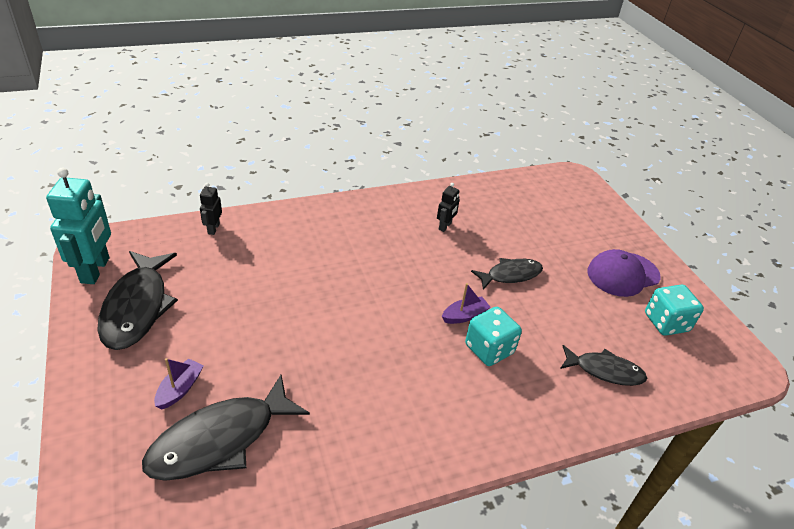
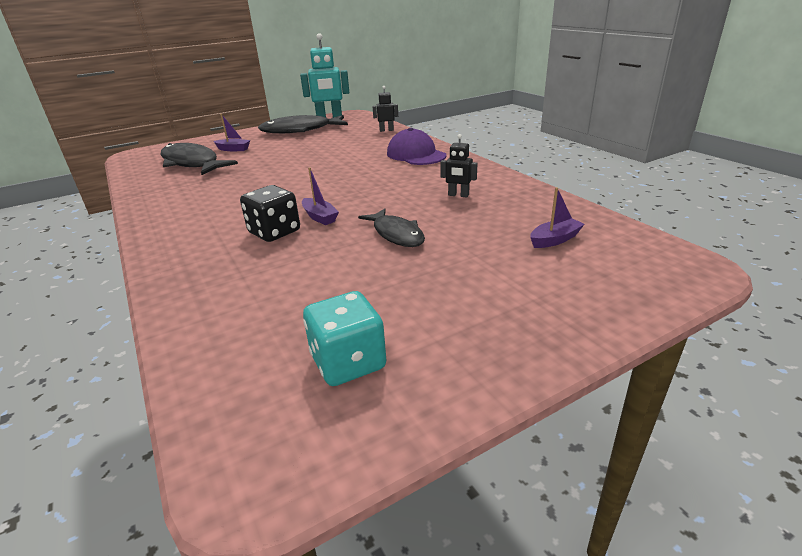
camera: 85 degrees right, 10 degrees down
turquoise dice [465,307,522,366] -> black dice [240,185,300,242]
black fish [560,345,647,386] -> none
purple cap [587,249,661,297] -> purple cap moved to [387,128,446,165]
none -> purple boat [531,187,584,248]

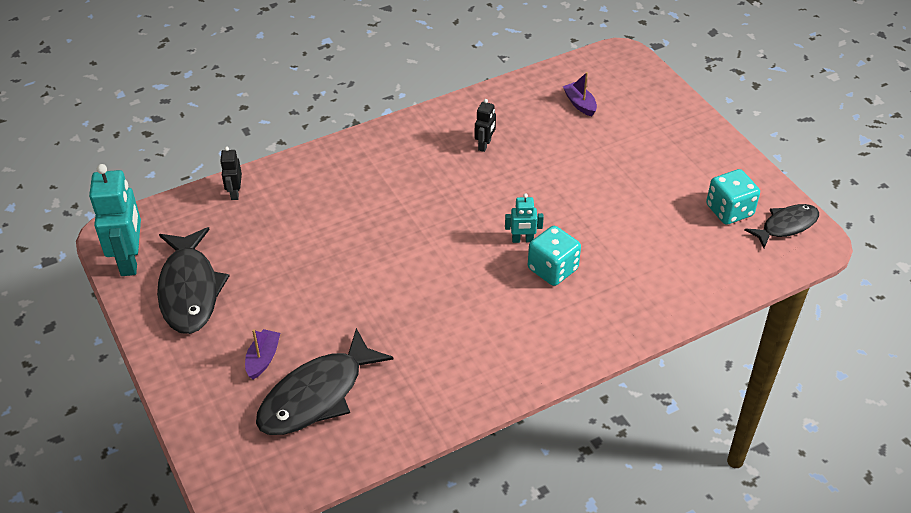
camera: 90 degrees left, 15 degrees up
black dice [240,185,300,242] -> turquoise dice [528,226,581,286]
purple boat [302,167,339,225] -> turquoise robot [505,193,544,243]
black fish [358,208,425,247] -> black fish moved to [744,204,819,248]
purple cap [387,128,446,165] -> none

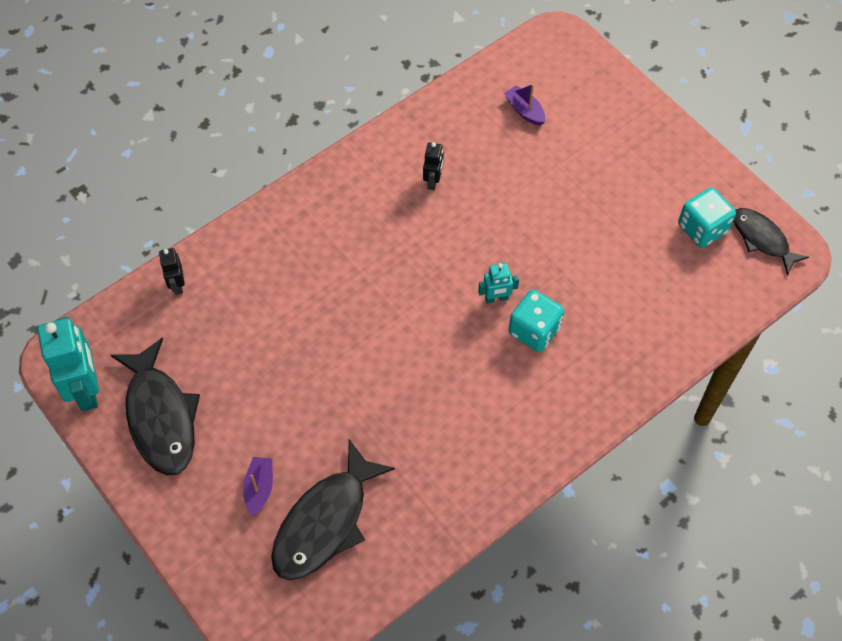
camera: 10 degrees left, 15 degrees up
black fish [744,204,819,248] -> black fish turned 90 degrees counterclockwise [734,208,809,275]

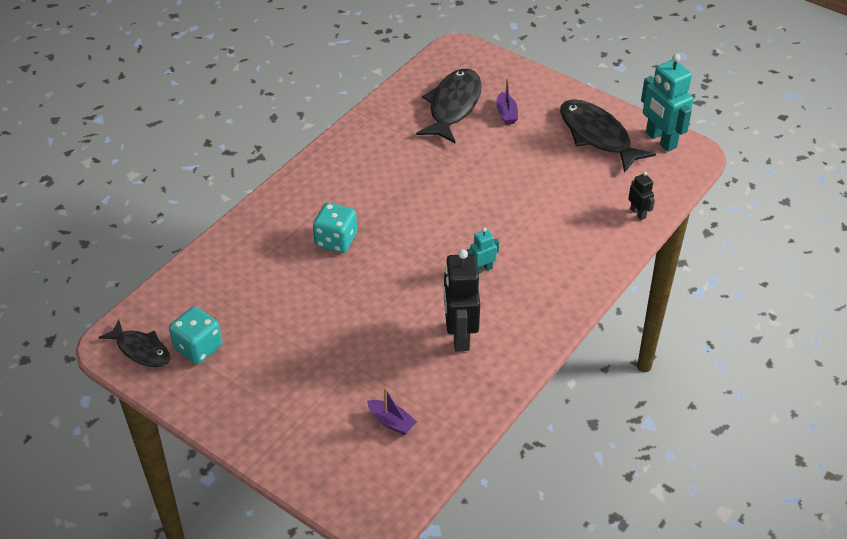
camera: 165 degrees right, 15 degrees down
black robot [423,142,444,190] -> black robot [444,249,480,351], size x1.99
turquoise robot [478,263,519,304] -> turquoise robot moved to [467,228,499,274]

